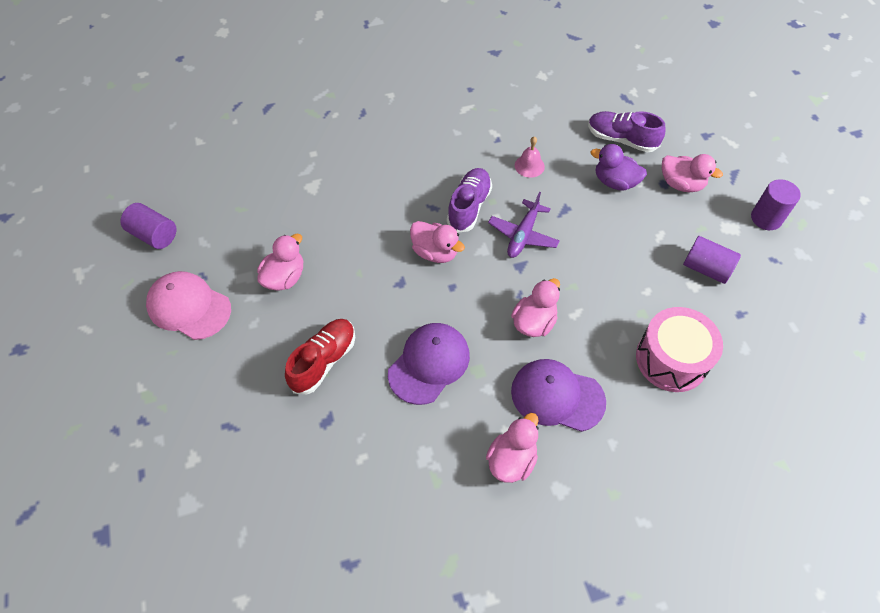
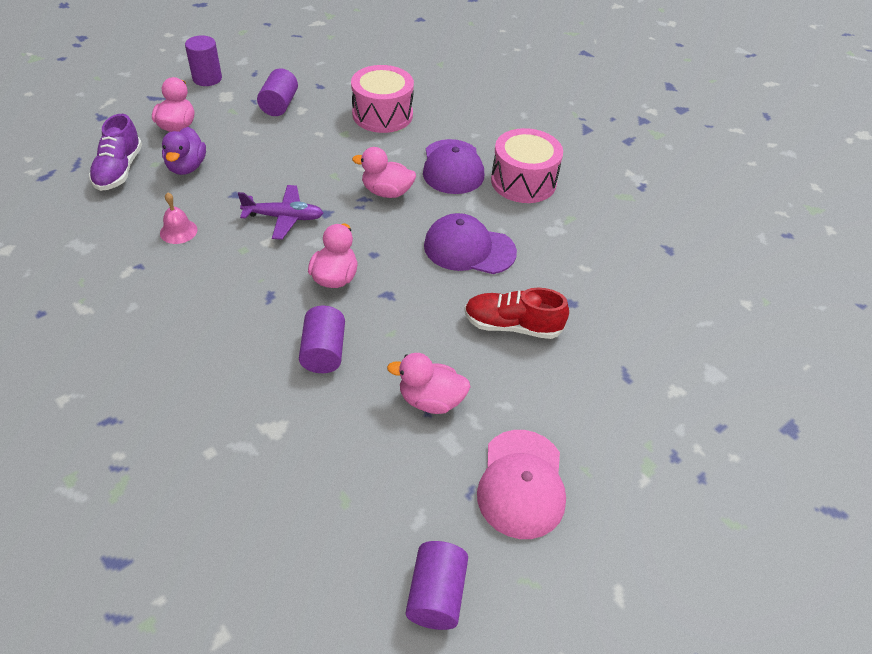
camera: 115 degrees left, 10 degrees down
purple shoe [447,168,492,233] -> none
pink duck [486,413,539,483] -> pink drum [491,128,563,203]
none -> purple cylinder [299,306,345,373]

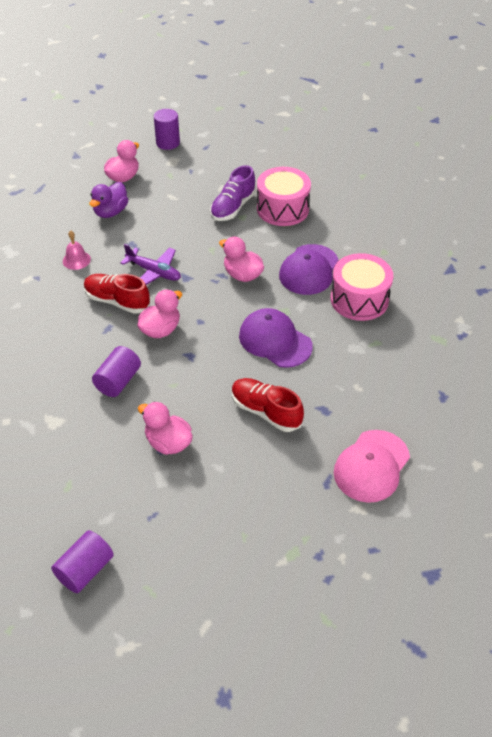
camera: 30 degrees right, 0 degrees up
purple shoe [89,114,142,191] -> purple shoe moved to [210,165,256,221]
purple cylinder [257,68,298,116] -> none
pink cap [477,430,566,539] -> pink cap moved to [334,430,410,503]
none -> red shoe [84,274,150,314]

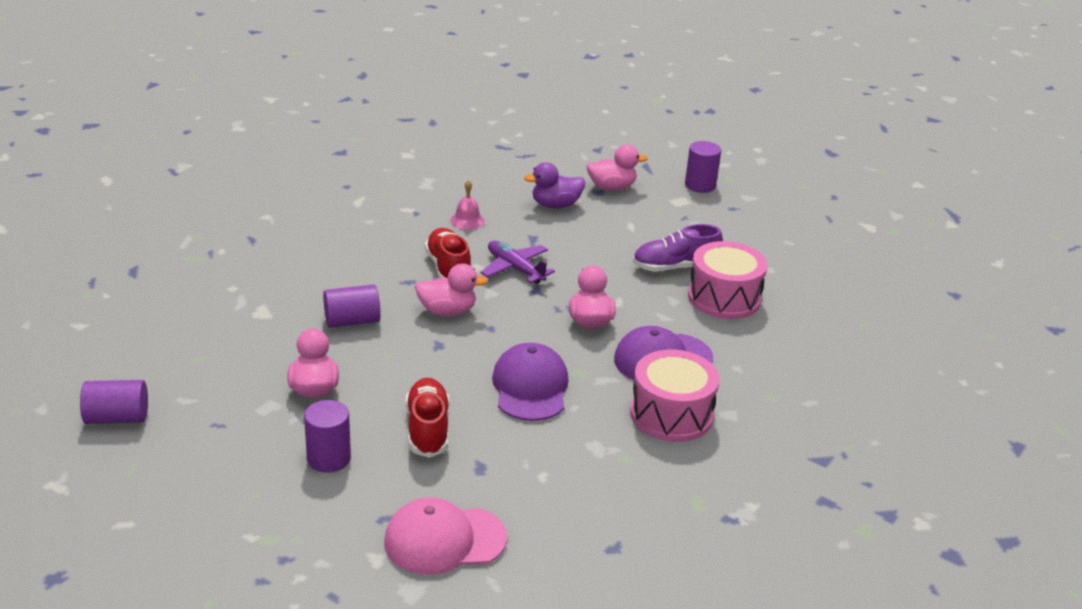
camera: 45 degrees right, 15 degrees down
purple plane [120,244,181,285] -> purple plane turned 150 degrees clockwise [480,241,555,284]
none -> purple cylinder [304,400,351,473]

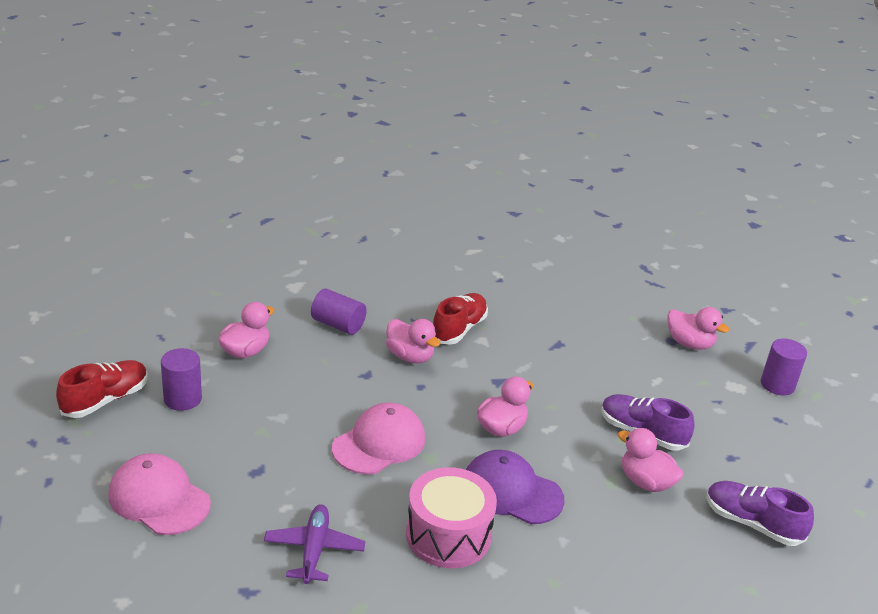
camera: 45 degrees right, 0 degrees up
purple cylinder [80,380,148,424] -> none
red shoe [406,378,449,458] -> red shoe moved to [56,360,148,418]
pink bell [450,180,485,230] -> none
purple plane [480,241,555,284] -> purple plane moved to [264,504,366,584]
purple cap [492,343,569,421] -> pink cap [332,403,425,475]
purple duck [524,162,585,209] -> none
pink drum [688,241,768,319] -> pink duck [618,428,684,492]
none -> purple shoe [706,481,814,546]

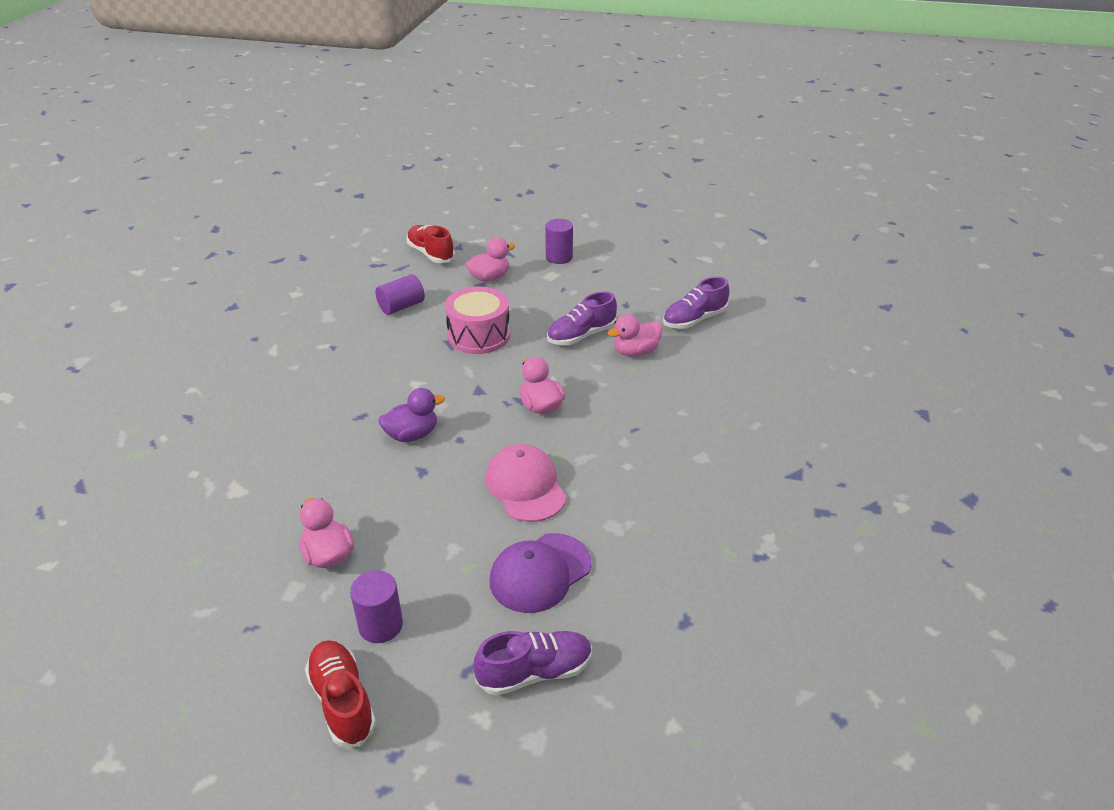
camera: 65 degrees left, 5 degrees up
pink cap [108,453,211,535] -> purple shoe [474,631,592,696]
purple plane [264,504,366,584] -> none
purple cylinder [311,288,367,335] -> purple cylinder moved to [375,274,425,315]
pink duck [386,319,441,363] -> purple duck [378,388,445,442]
pink drum [406,467,497,568] -> pink drum moved to [445,286,510,354]
red shoe [433,293,488,345] -> red shoe moved to [407,225,455,263]
purple cap [466,450,565,524] -> purple cap moved to [490,533,591,613]

